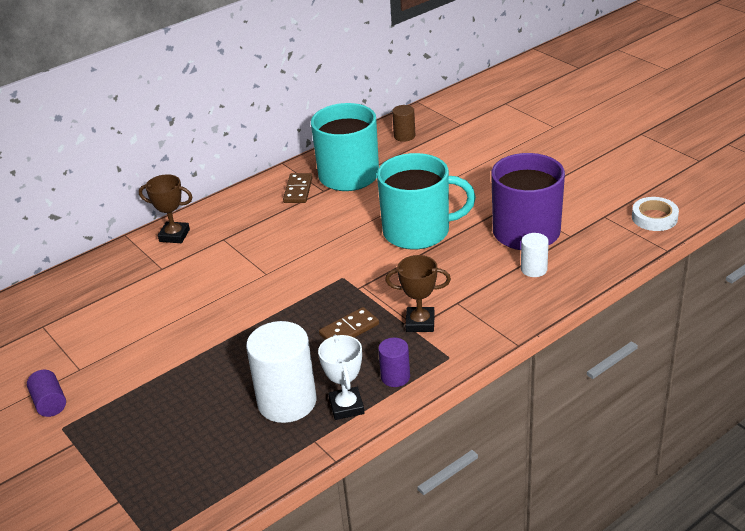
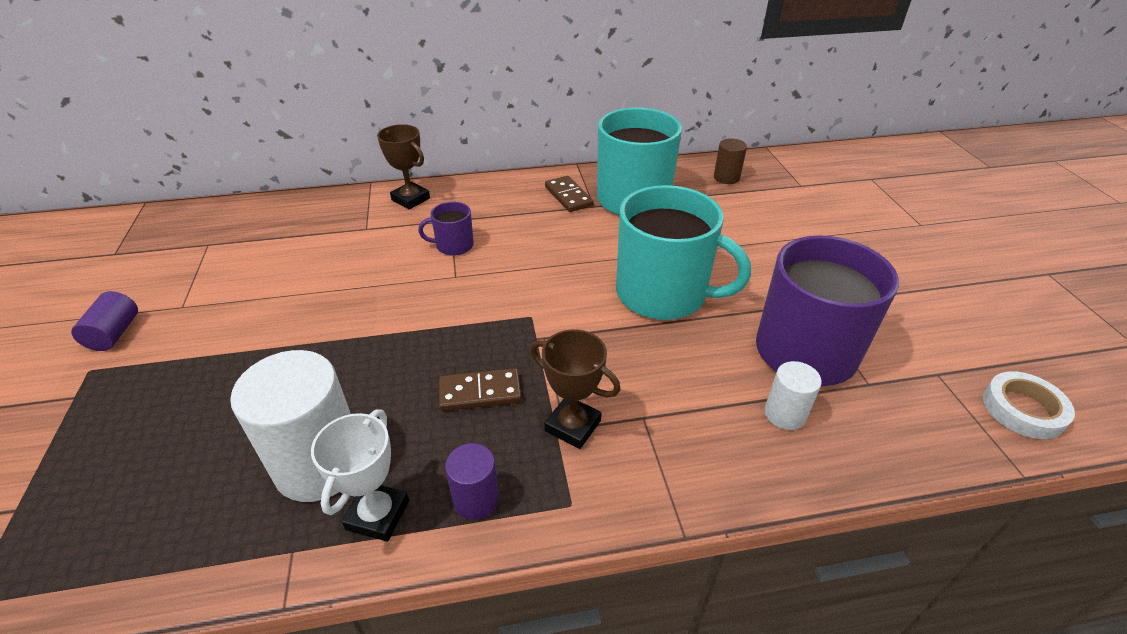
camera: 25 degrees right, 5 degrees up
brown domino [283,173,313,203] -> brown domino turned 60 degrees counterclockwise [545,176,594,212]
none -> purple mug [418,202,474,256]

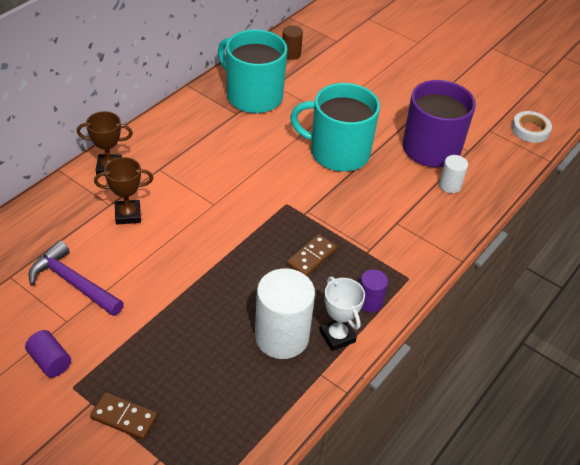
camera: 45 degrees left, 5 degrees up
purple mug [418,202,474,256] -> none
brown trophy [530,330,621,449] -> brown trophy moved to [94,157,153,225]
brown domino [545,176,594,212] -> brown domino moved to [90,392,158,440]
turquoise mug [616,185,751,320] -> turquoise mug turned 150 degrees counterclockwise [290,83,380,172]
none -> purple hammer [29,240,124,316]

